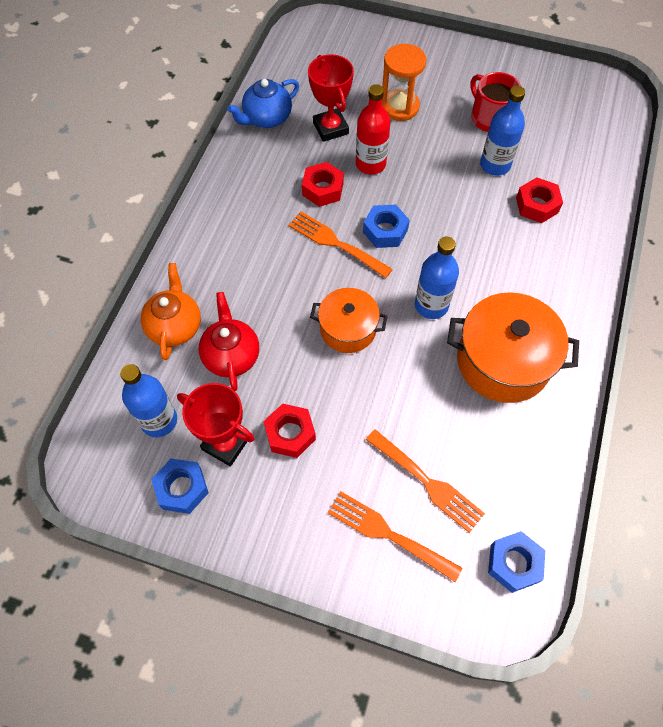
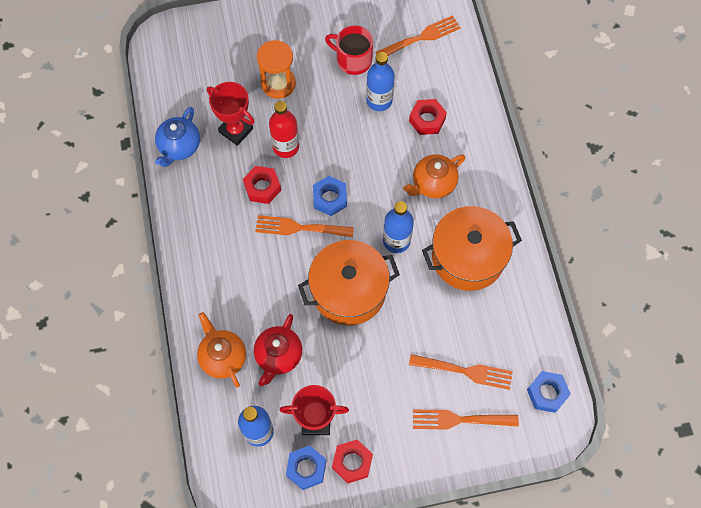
camera: 30 degrees left, 5 degrees up
red teapot [199,292,259,391] -> red teapot turned 120 degrees counterclockwise [254,314,302,386]
red nut [264,403,316,458] -> red nut moved to [332,439,373,483]
orange pot [310,288,388,353] -> orange pot [298,240,400,325], size x1.63
none -> orange fork [375,15,461,56]
none -> orange teapot [403,154,465,198]

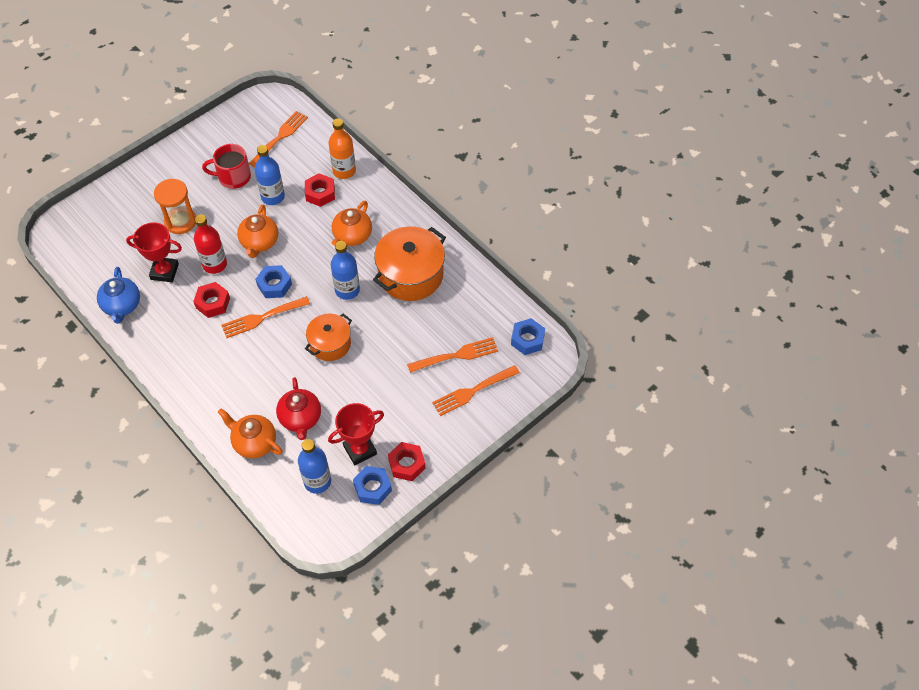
camera: 30 degrees left, 10 degrees down
orange pot [298,240,400,325] -> orange pot [305,314,352,361], size x0.61
none -> orange teapot [237,204,278,258]
none -> orange bottle [328,119,356,179]

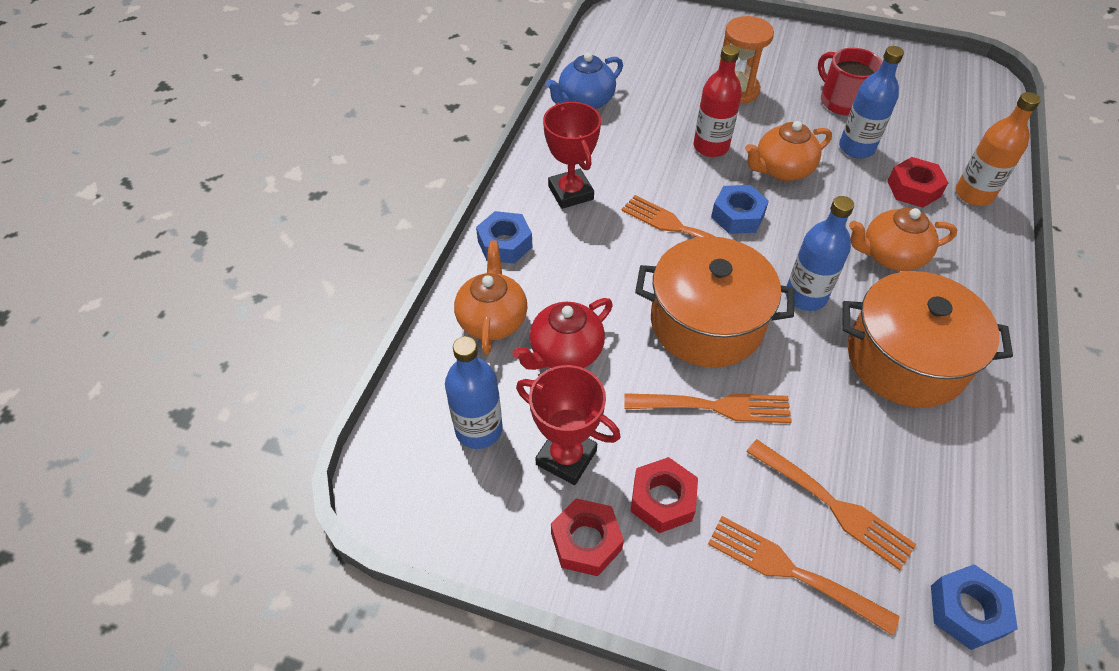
camera: 60 degrees right, 5 degrees down
red trophy [126,222,182,282] -> red trophy moved to [543,102,601,209]
red nut [193,282,230,318] -> red nut moved to [630,457,698,533]
orange fork [249,111,308,167] -> orange fork moved to [625,393,792,423]
orange pot [305,314,352,361] -> orange pot [635,236,795,368], size x1.63
blue nut [353,466,392,505] -> blue nut moved to [476,211,532,264]

